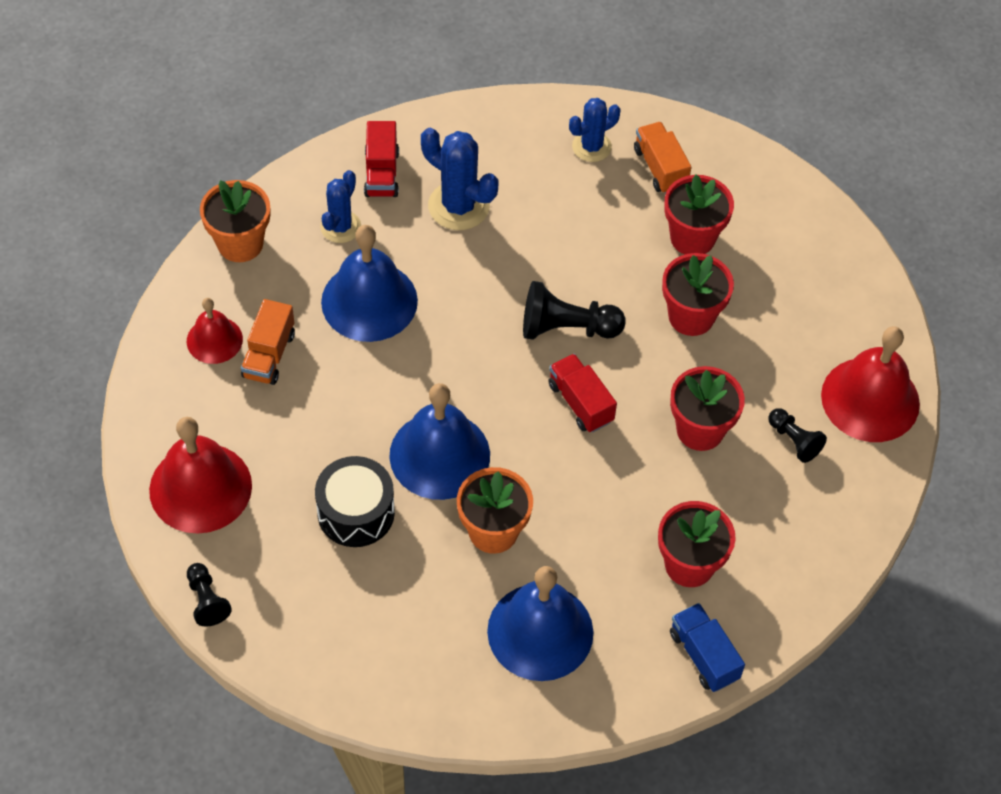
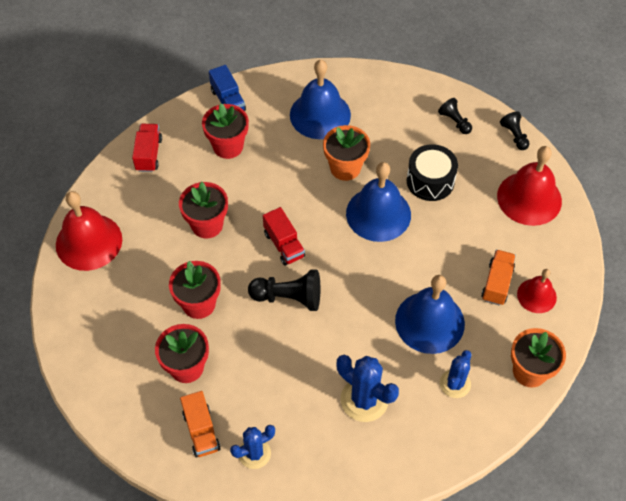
camera: 175 degrees left, 0 degrees up
red truck [364,121,399,197] -> red truck moved to [132,124,162,172]
black pawn [768,408,827,463] -> black pawn moved to [438,98,472,134]

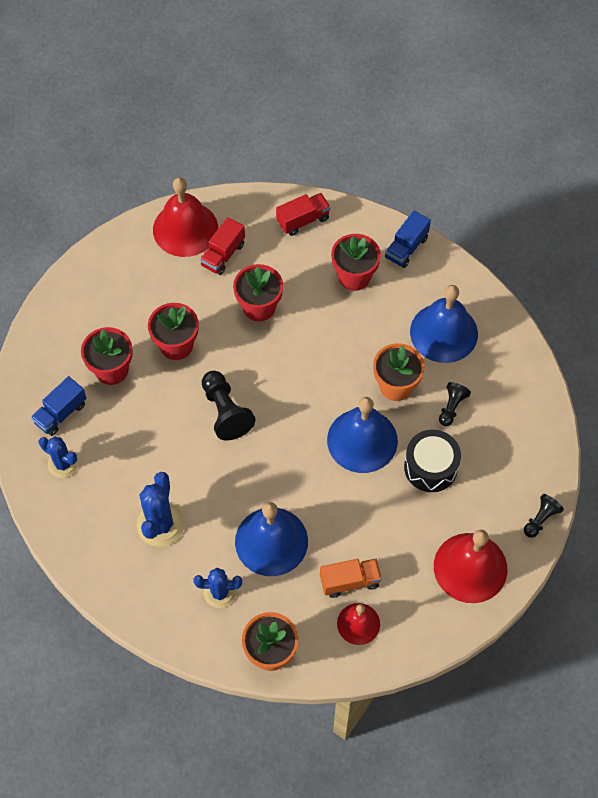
camera: 60 degrees right, 5 degrees up
orange truck [180,391,221,457] -> blue truck [31,376,87,436]
red truck [263,207,305,266] -> red truck moved to [200,217,245,275]
black pawn [438,98,472,134] -> black pawn moved to [439,382,471,426]

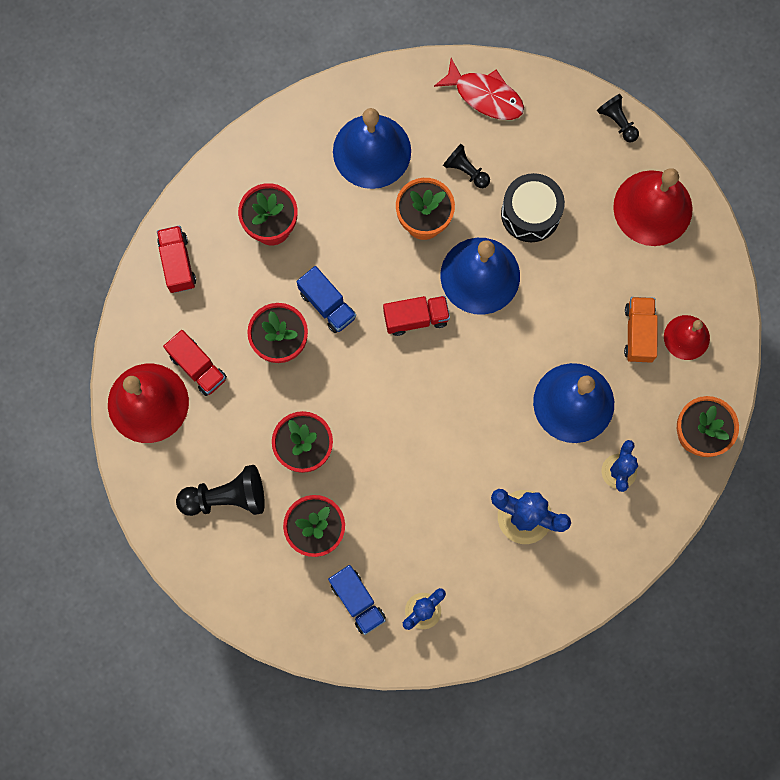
camera: 75 degrees left, 15 degrees up
black pawn [202,371,255,441] -> black pawn moved to [176,465,265,516]
blue truck [385,211,431,268] -> blue truck moved to [297,266,356,333]
none -> red truck [383,296,450,336]
none -> red fish [434,58,524,120]

